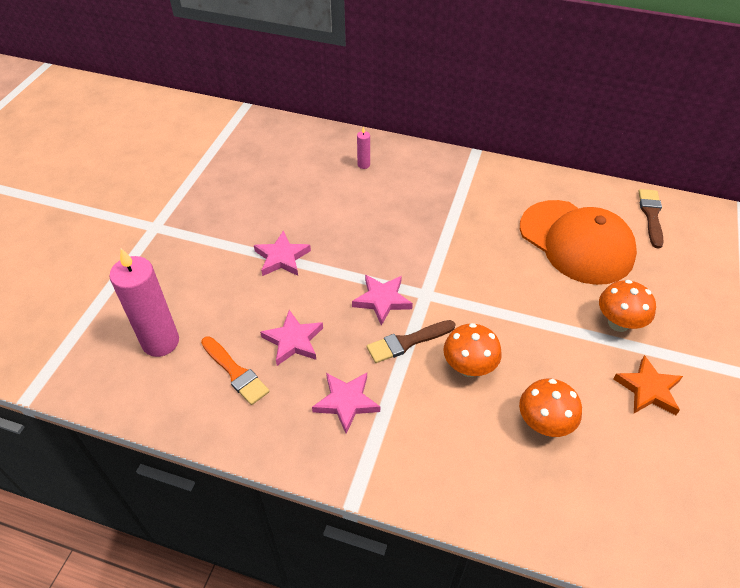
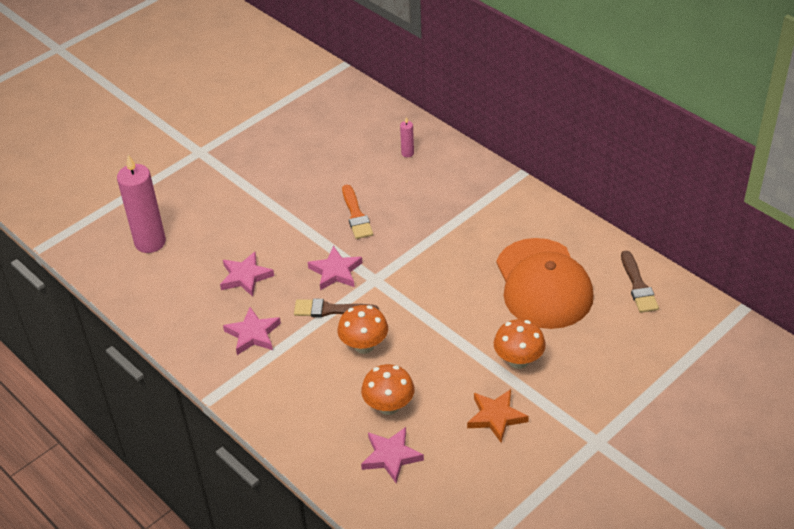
camera: 30 degrees right, 5 degrees down
orange brush [201,336,269,405] -> orange brush moved to [342,185,373,239]
pink star [254,230,311,276] -> pink star moved to [361,427,424,484]
brown brush [638,189,664,249] -> brown brush turned 135 degrees clockwise [621,250,659,313]

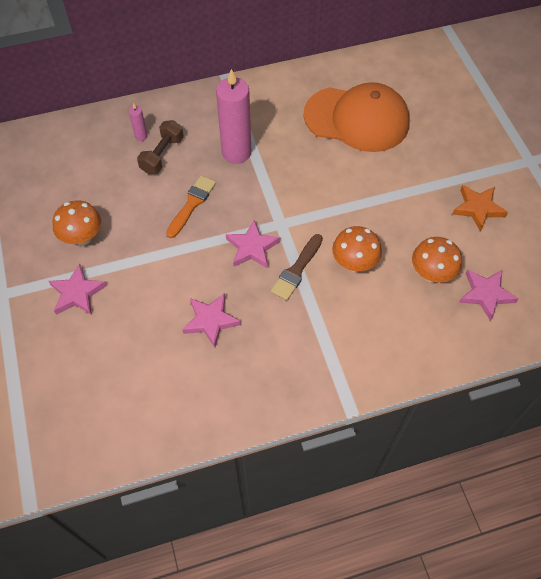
camera: 65 degrees left, 15 degrees up
pink candle [117,155,166,253] -> pink candle moved to [216,69,251,164]
pink star [223,307,281,355] -> pink star moved to [49,264,107,315]
orange brush [342,185,373,239] -> orange brush turned 75 degrees counterclockwise [166,175,216,238]
orange mushroom [494,319,546,369] -> orange mushroom moved to [52,200,101,245]
brown brush [621,250,659,313] -> none
none -> brown dumbbell [137,120,184,174]

